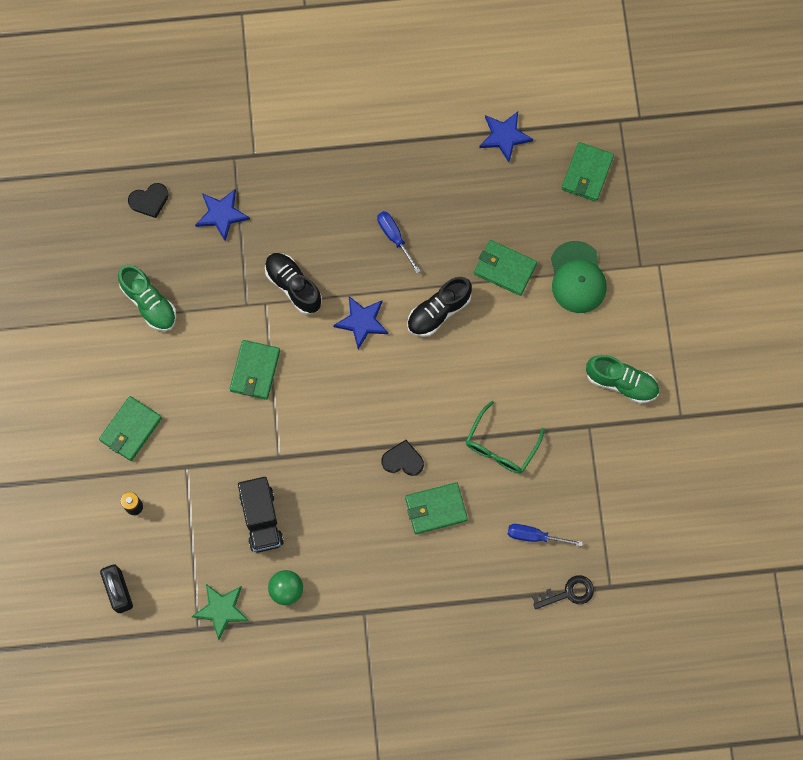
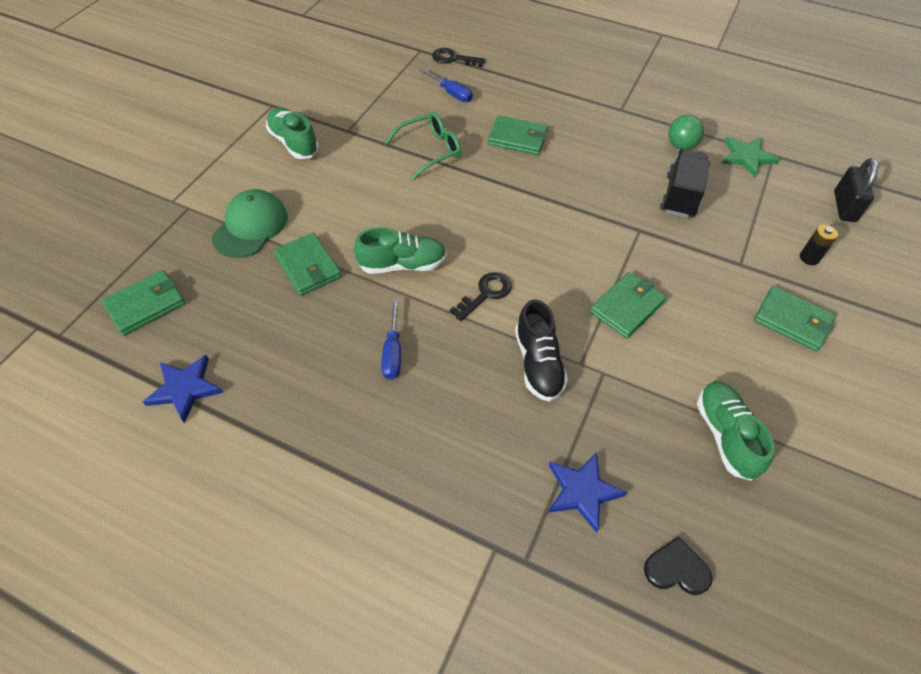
camera: 150 degrees left, 20 degrees down
green wallet [99,396,162,461] -> green wallet turned 60 degrees clockwise [754,286,836,351]
blue star [333,296,389,350] -> black key [450,272,512,321]
black heart [381,440,424,476] -> none
black shoe [407,277,472,337] -> green shoe [354,228,447,274]

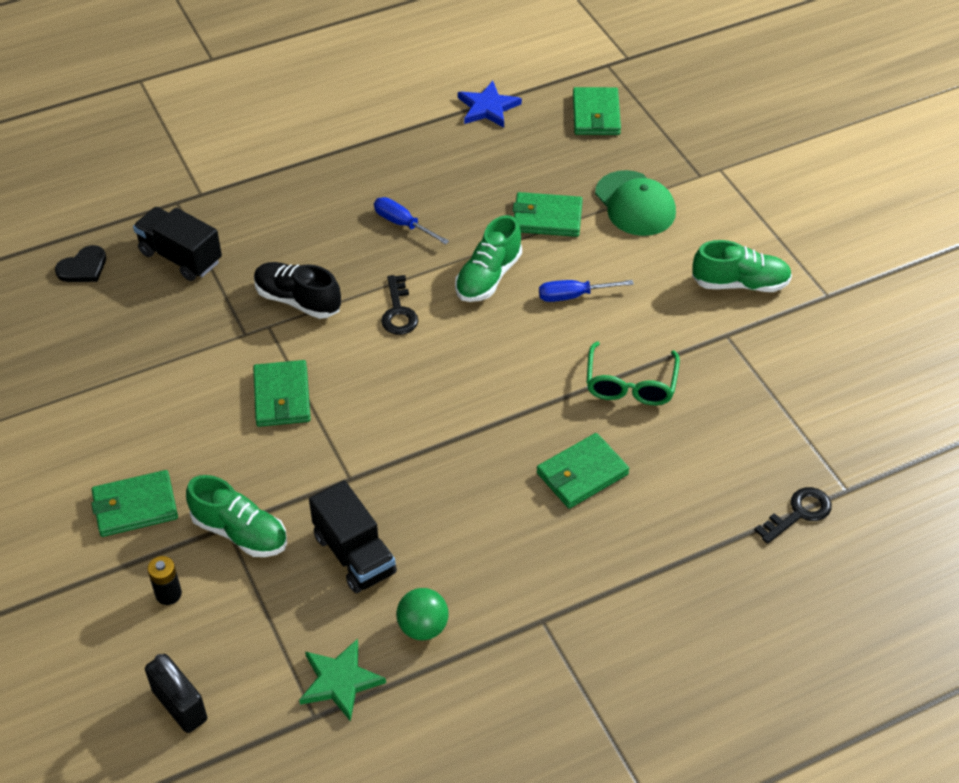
camera: 130 degrees right, 5 degrees down
blue screwdriver [419,68,473,102] -> blue screwdriver moved to [539,280,634,302]
blue star [548,452,627,533] -> black truck [133,207,222,281]
green shoe [697,381,775,481] -> green shoe moved to [186,475,287,557]

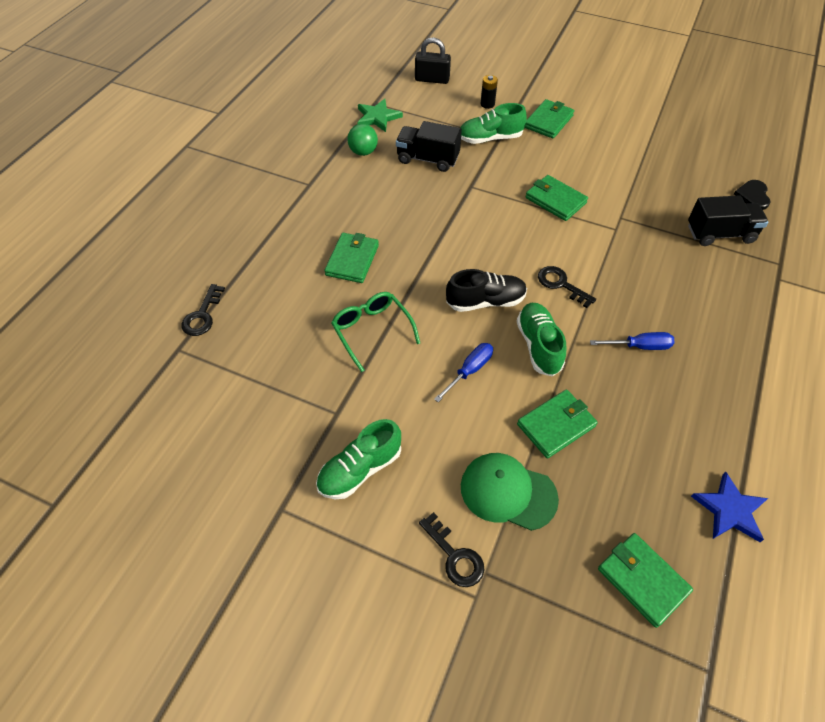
camera: 140 degrees right, 5 degrees up
black shoe [254,262,341,319] -> black shoe moved to [446,269,527,312]
none -> black key [419,512,484,587]

